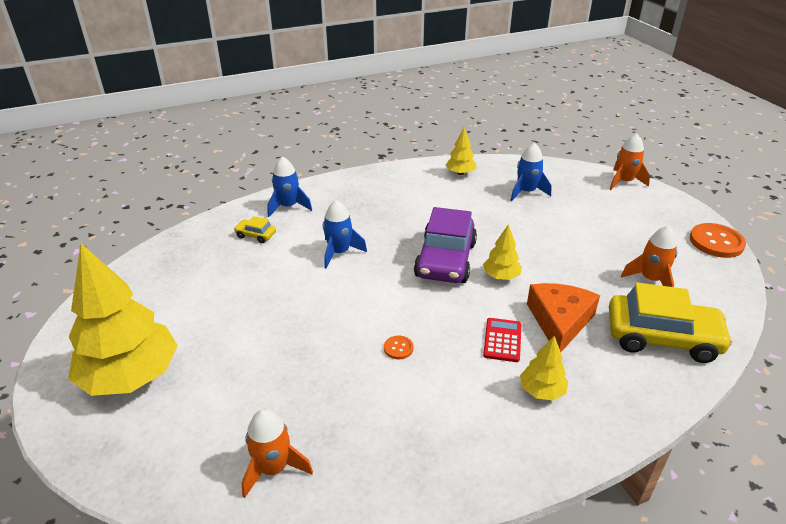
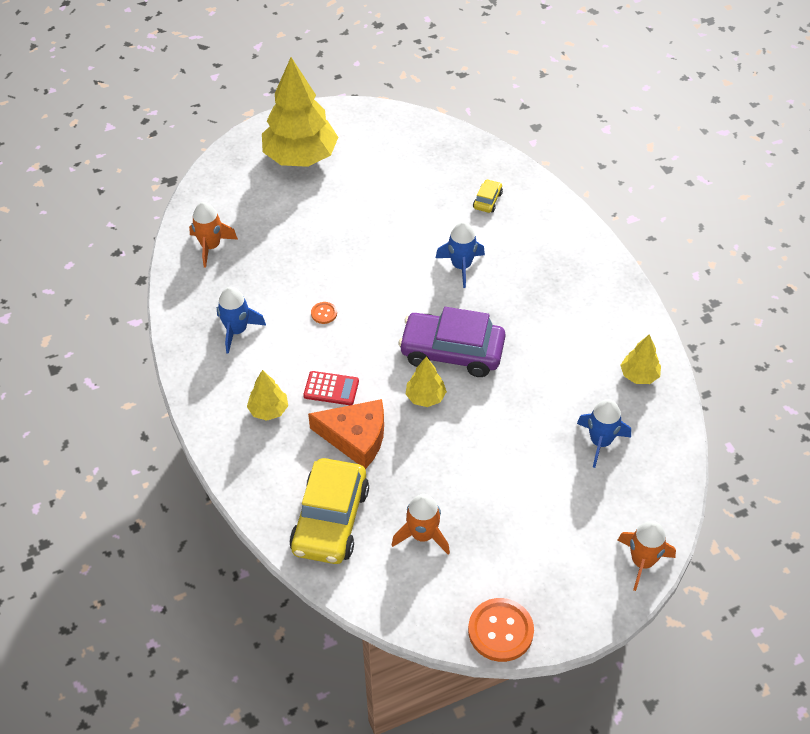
camera: 90 degrees right, 15 degrees up
blue rocket [267,156,312,217] -> blue rocket moved to [217,287,266,354]

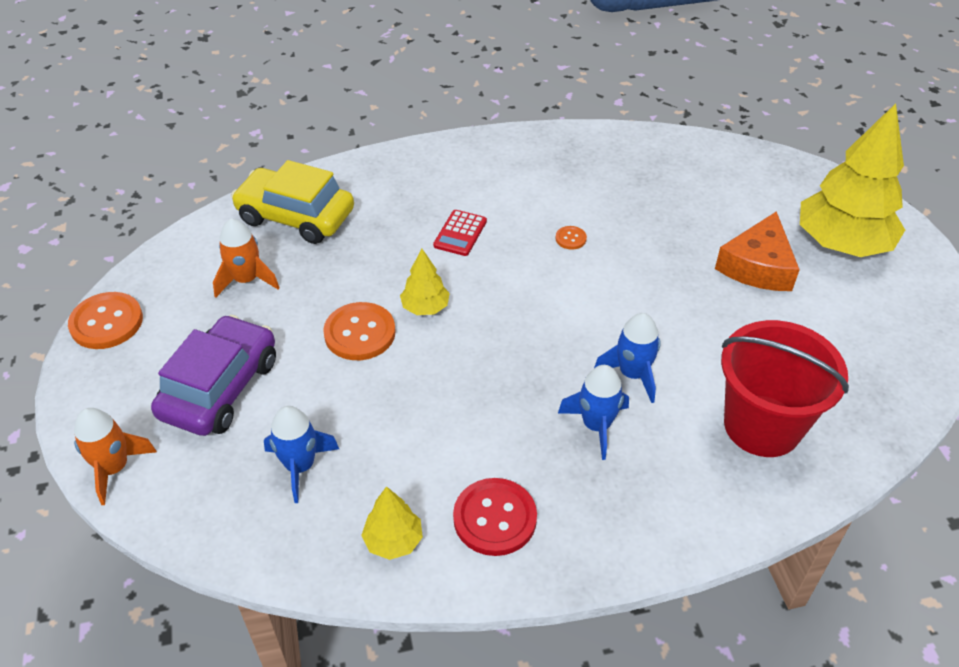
camera: 100 degrees right, 5 degrees down
orange rocket [189,202,238,268] -> none
blue rocket [217,287,266,354] -> blue rocket moved to [558,365,629,460]
yellow tree [247,370,288,421] -> none
orange cheese [308,399,384,469] -> orange cheese moved to [715,211,800,291]
purple car [399,307,505,377] -> purple car moved to [151,315,276,436]
yellow car [473,179,503,213] -> red bucket [721,320,849,457]
none -> orange button [323,302,396,360]
none -> red button [453,478,537,556]

